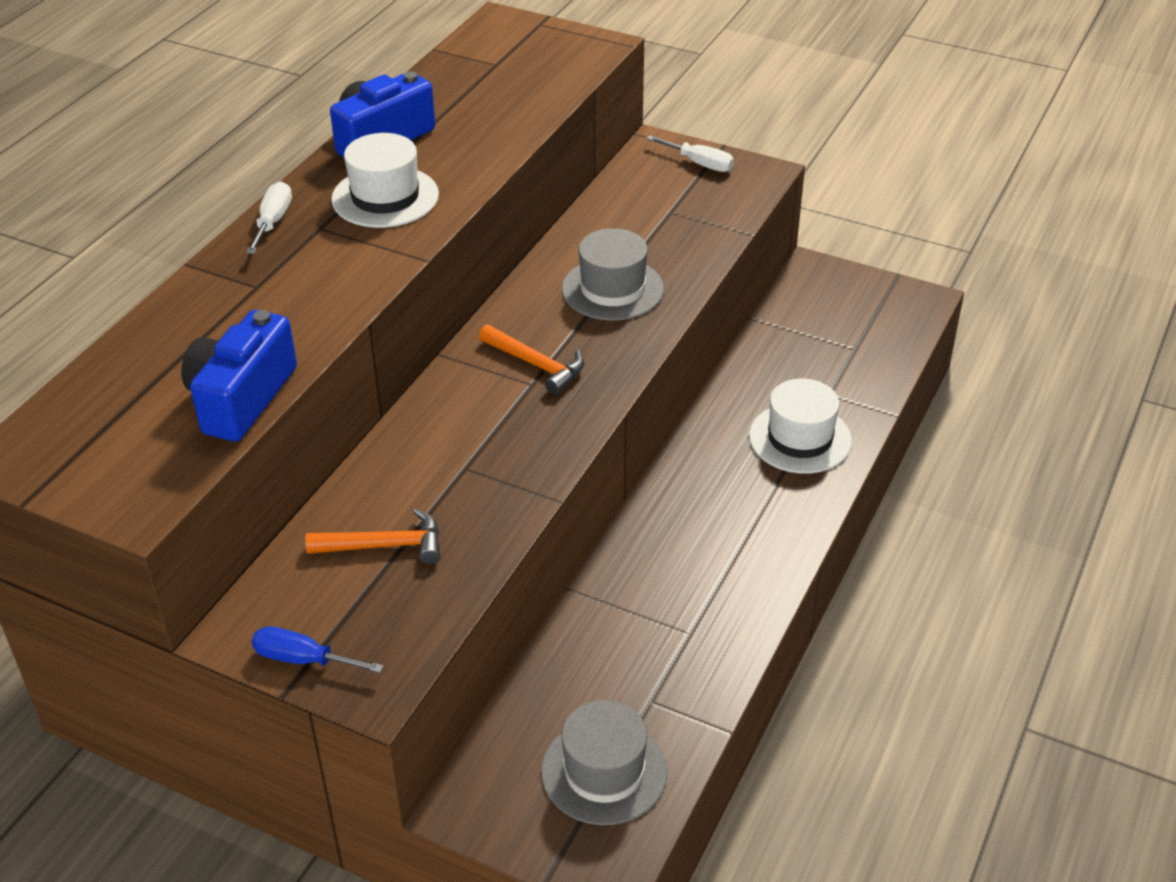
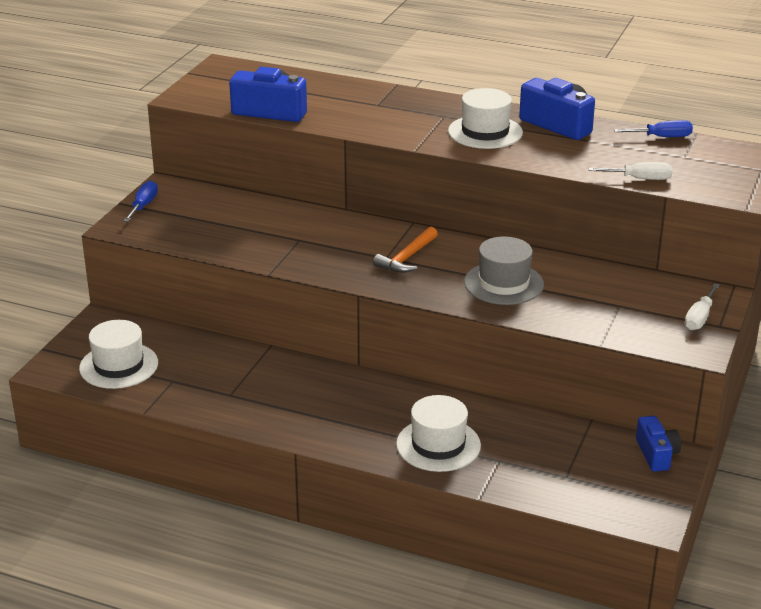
camera: 85 degrees right, 10 degrees down
white screwdriver [246,182,292,254] -> white screwdriver moved to [588,162,672,180]
orange hammer [305,509,440,564] -> none
grey hat [541,700,668,825] -> white hat [79,320,158,389]
none -> blue screwdriver [614,120,693,137]
none -> blue camera [636,416,681,472]

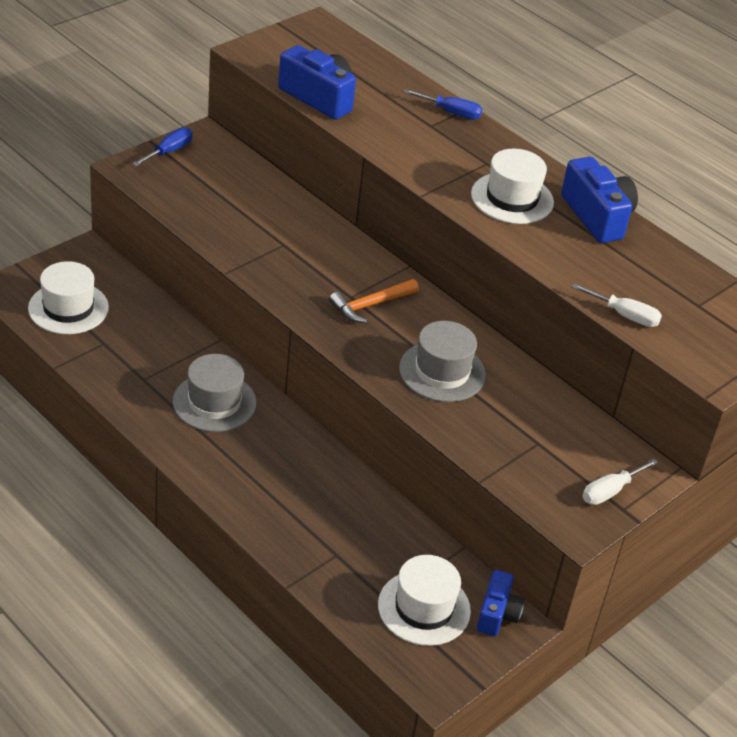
camera: 20 degrees right, 10 degrees up
white hat [396,395,481,472] -> white hat moved to [378,555,471,646]
blue screwdriver [614,120,693,137] -> blue screwdriver moved to [404,89,482,120]
none -> grey hat [173,354,257,432]

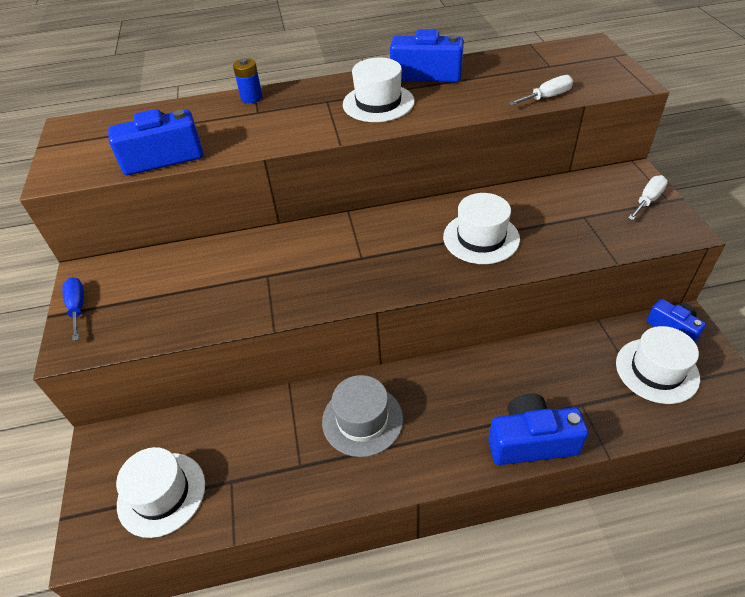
camera: 50 degrees left, 5 degrees up
orange hammer [329,279,419,323] -> none
grey hat [399,321,486,402] -> white hat [443,193,520,264]
blue screwdriver [404,89,482,120] -> blue battery [233,58,263,103]
white screwdriver [582,459,658,505] -> white screwdriver turned 135 degrees counterclockwise [628,175,668,220]
none -> blue camera [488,394,588,465]

